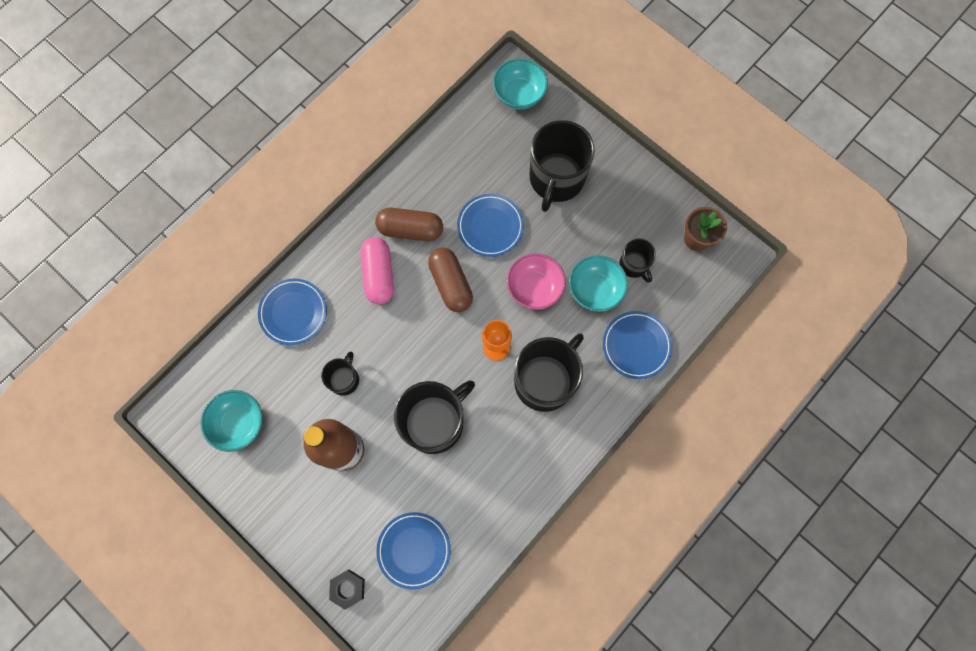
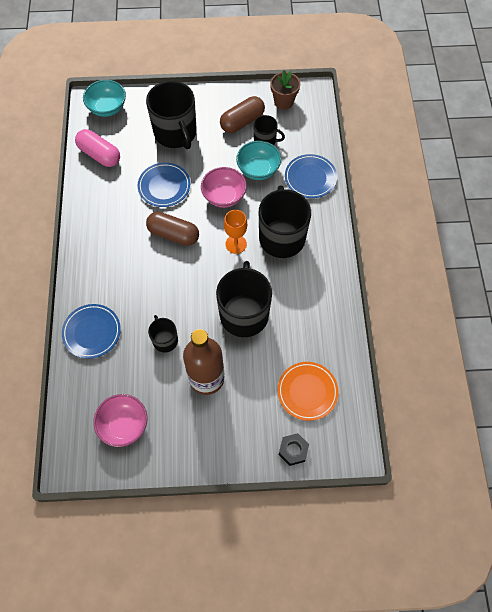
camera: 45 degrees left, 10 degrees down
turquoise bowl [201,390,263,452] -> pink bowl [93,394,147,447]
pink capsule [360,237,394,304] -> pink capsule moved to [75,129,120,167]
brown capsule [375,208,443,241] -> brown capsule moved to [220,96,265,133]
blue plate [376,512,451,590] -> orange plate [278,362,339,421]

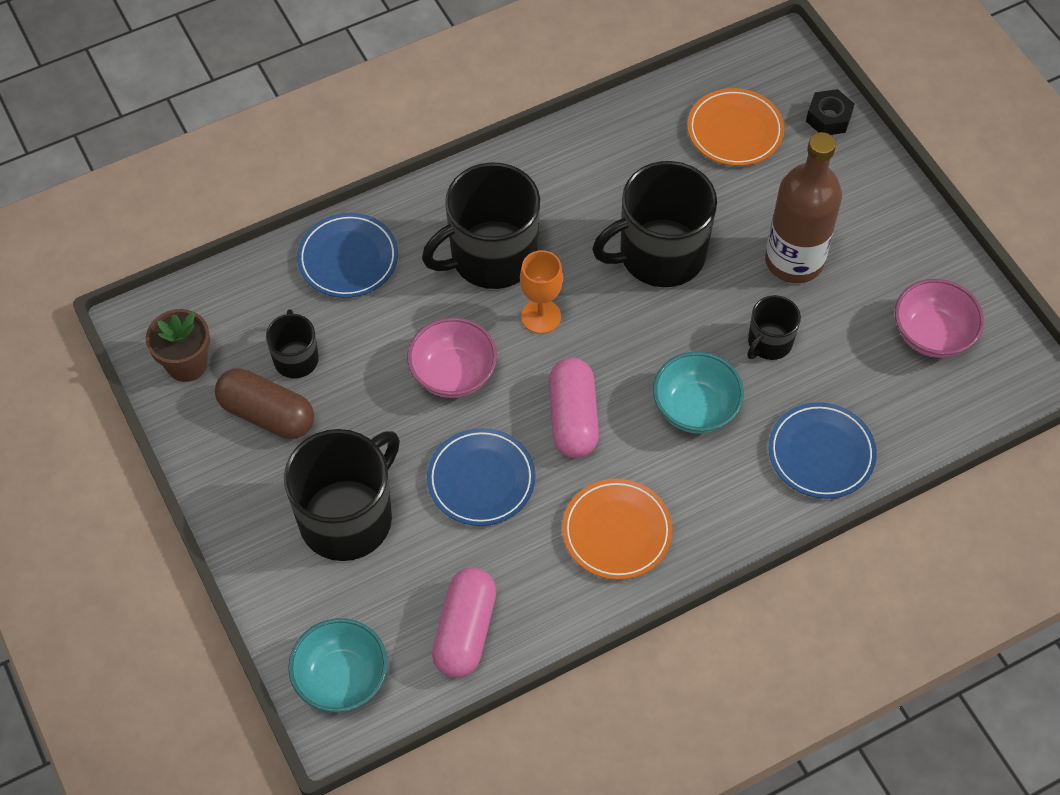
camera: 115 degrees left, 5 degrees down
brown capsule [146,212,199,246] -> pink capsule [549,358,599,458]
turquoise bowl [236,141,281,180] -> turquoise bowl moved to [653,352,744,434]
none -> orange plate [562,479,673,580]

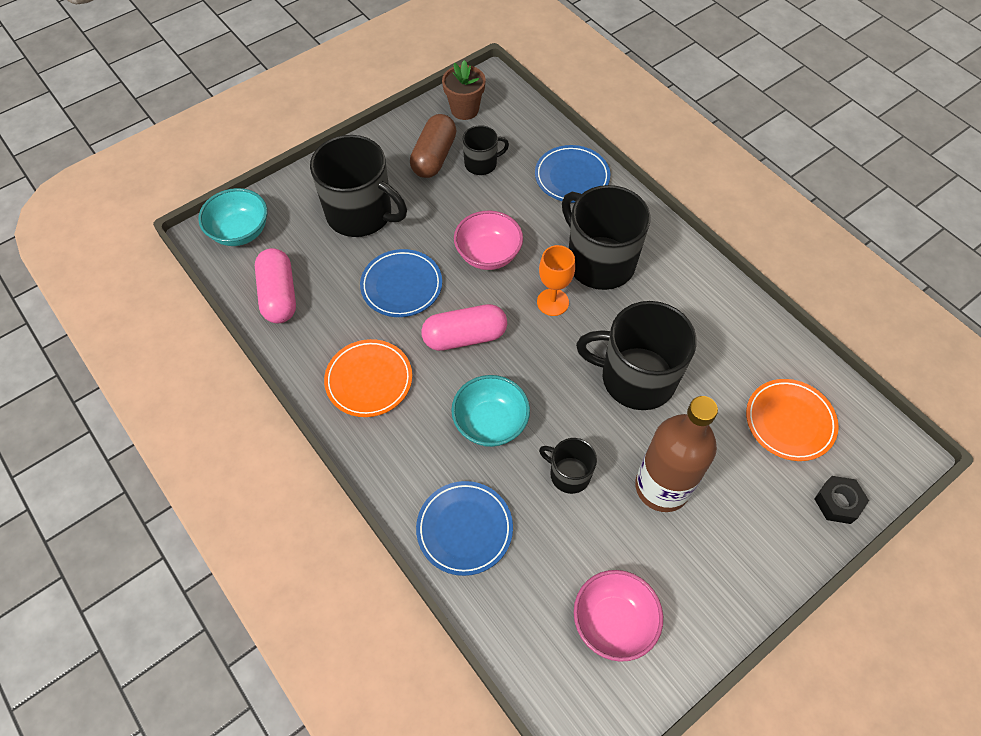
camera: 80 degrees right, 0 degrees up
pink capsule [432,568,496,678] -> pink capsule turned 75 degrees clockwise [255,248,296,323]
black mug [592,161,717,287] -> black mug turned 45 degrees counterclockwise [576,301,697,410]

